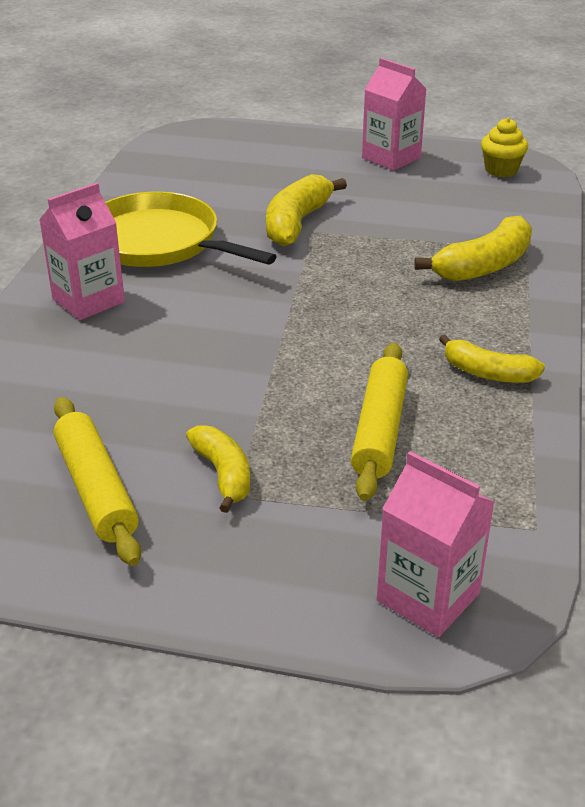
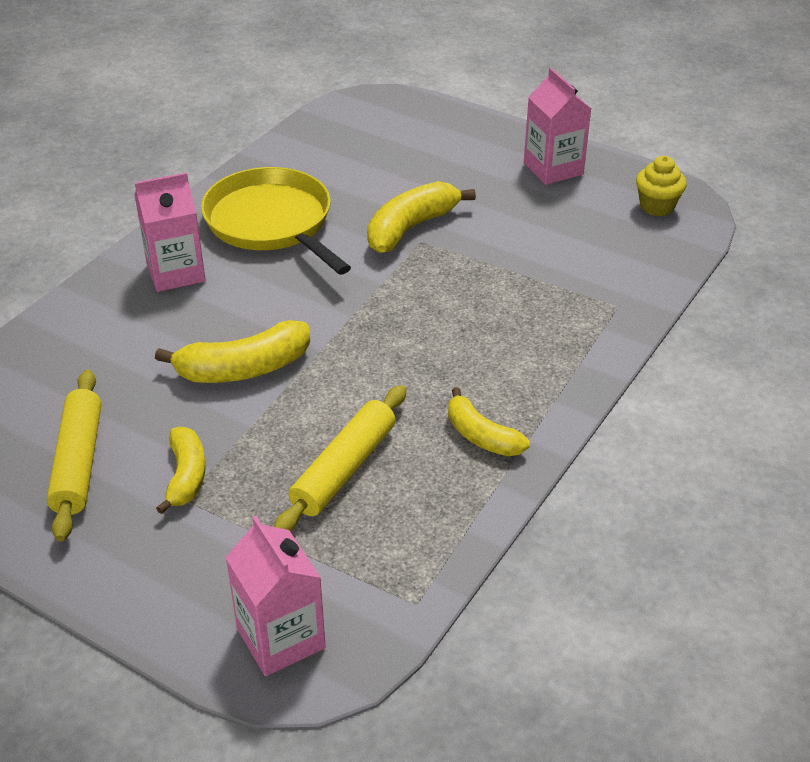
camera: 20 degrees right, 5 degrees up
yellow banana [414,216,532,282] -> yellow banana moved to [155,320,310,383]

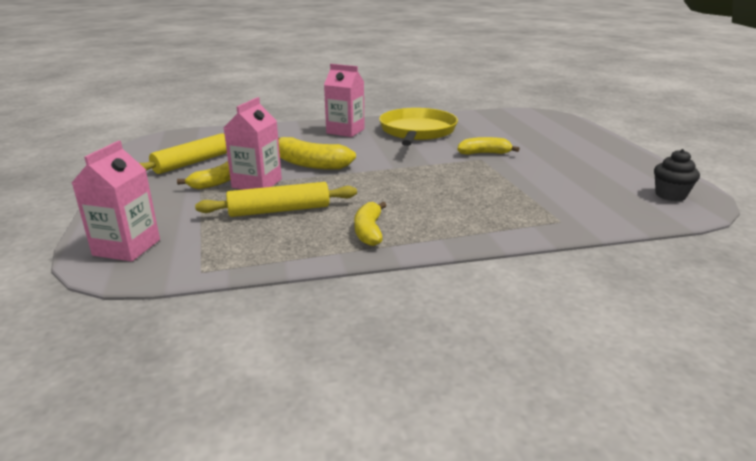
camera: 45 degrees right, 15 degrees down
yellow banana [367,181,476,253] -> yellow banana [458,137,519,155], size x0.66
pink carton [524,68,591,185] -> pink carton moved to [224,97,282,190]
yellow cupcake [636,156,687,216] -> black cupcake [654,149,700,201]

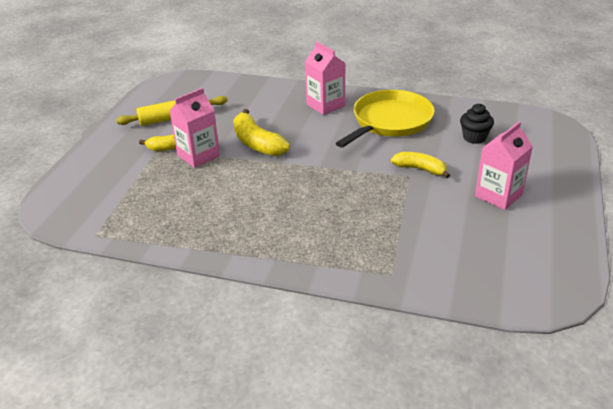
camera: 30 degrees right, 10 degrees up
pink carton [72,141,160,262] -> pink carton moved to [475,121,533,210]
yellow rolling pin [195,182,357,217] -> none
yellow banana [354,202,387,246] -> none
black cupcake [654,149,700,201] -> black cupcake moved to [460,104,494,144]

